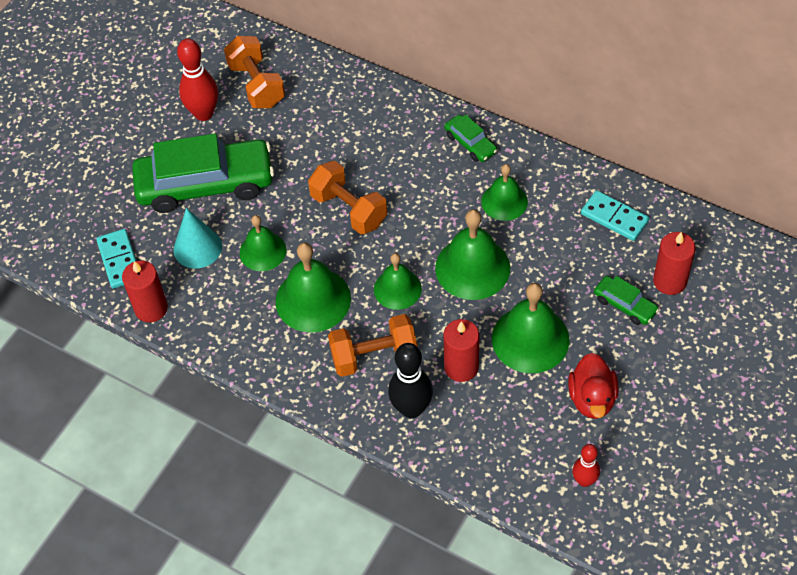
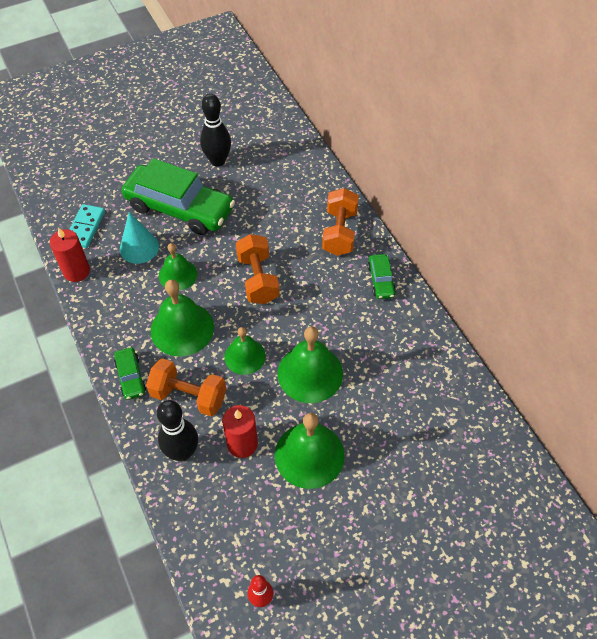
camera: 30 degrees right, 0 degrees up
red bowling pin [177,39,218,121] -> black bowling pin [200,94,231,166]
orange dumbbell [224,36,285,108] -> orange dumbbell moved to [322,188,359,256]
green bell [481,164,528,221] -> none
red duck [568,353,618,419] -> none
turquoise domino [581,190,650,241] -> none
green car [594,276,659,325] -> green car moved to [114,347,146,400]
red candle [653,232,696,295] -> none

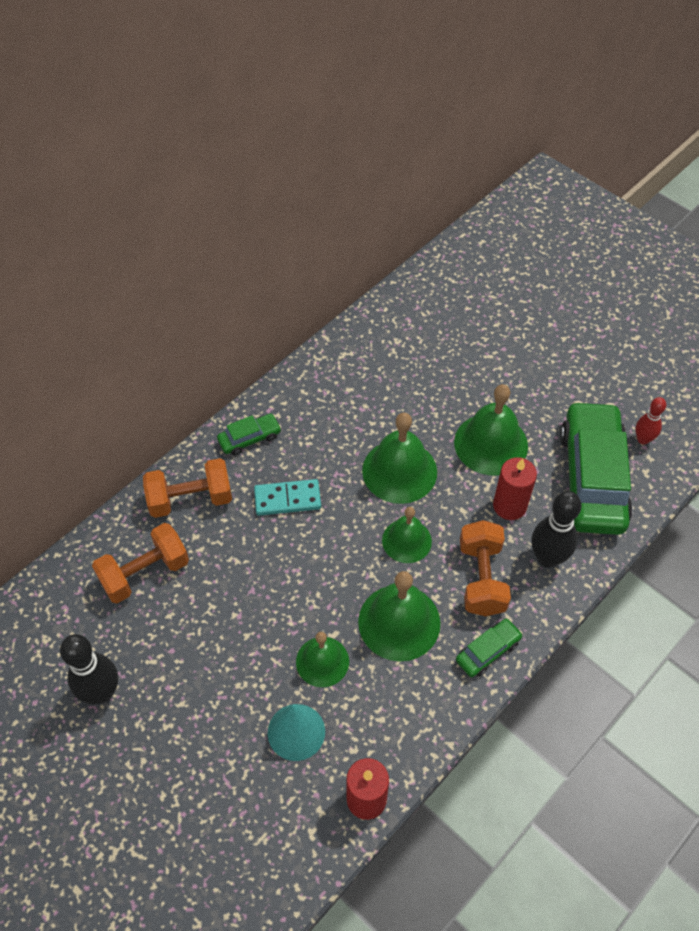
camera: 110 degrees left, 0 degrees up
turquoise domino [69,204,105,248] -> turquoise domino moved to [254,479,321,516]
green car [122,158,235,235] -> green car moved to [560,401,633,535]
orange dumbbell [236,234,280,304] -> orange dumbbell moved to [92,523,189,604]

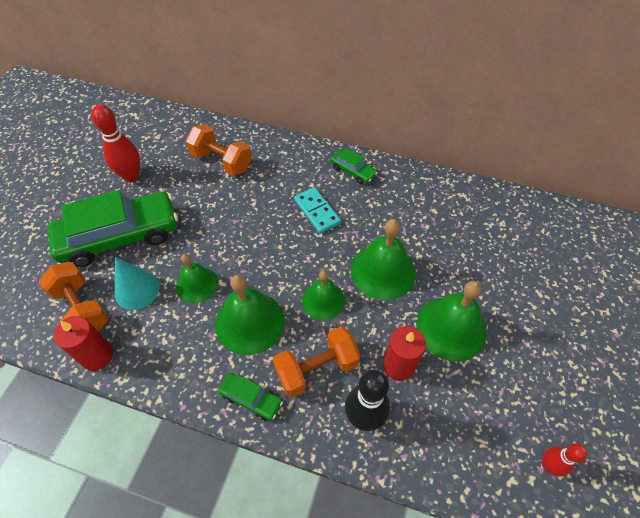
camera: 65 degrees right, 0 degrees up
black bowling pin [60,634,118,704] -> red bowling pin [91,104,140,182]
orange dumbbell [143,458,232,518] -> orange dumbbell moved to [39,262,109,332]
green car [560,401,633,535] -> green car moved to [48,190,178,267]

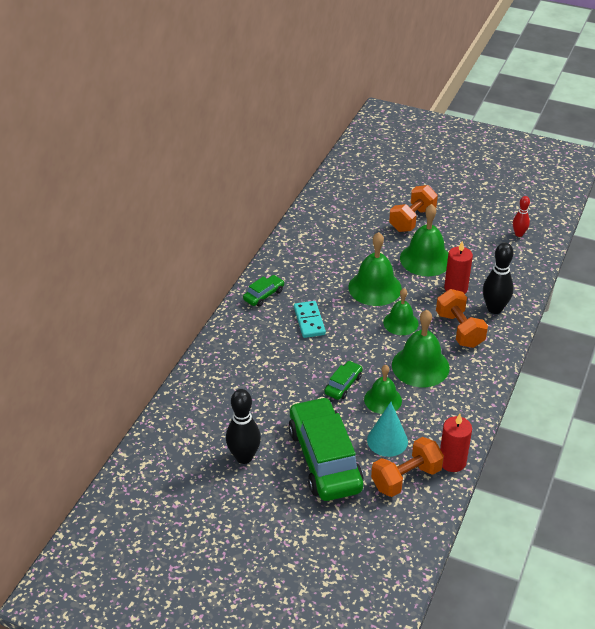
camera: 85 degrees left, 15 degrees down
red bowling pin [91,104,140,182] -> black bowling pin [226,389,261,464]
orange dumbbell [186,124,252,176] -> orange dumbbell moved to [389,185,438,232]
green car [218,373,283,421] -> green car moved to [324,361,363,400]
turquoise domino [294,187,341,234] -> turquoise domino turned 75 degrees counterclockwise [294,301,326,338]

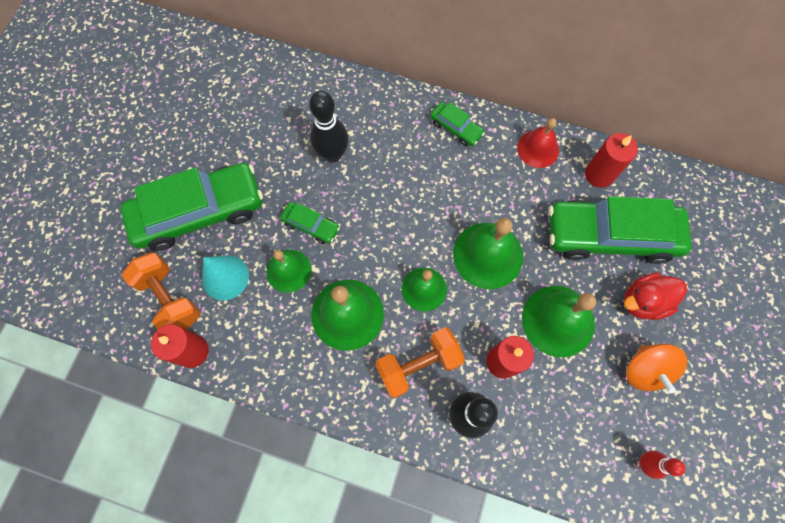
camera: 85 degrees right, 30 degrees up
black bowling pin [226,389,261,464] -> black bowling pin moved to [309,91,348,163]
turquoise domino [294,301,326,338] -> none
orange dumbbell [389,185,438,232] -> red duck [624,273,687,320]
none -> red bell [517,118,559,168]
none -> green car [549,196,692,264]
none -> red candle [585,133,638,188]
none -> orange spinning top [626,344,687,393]

